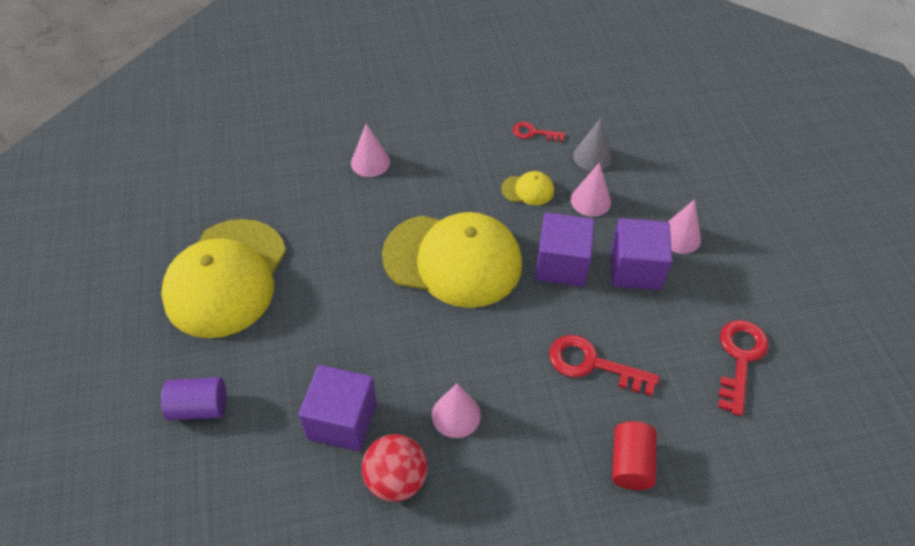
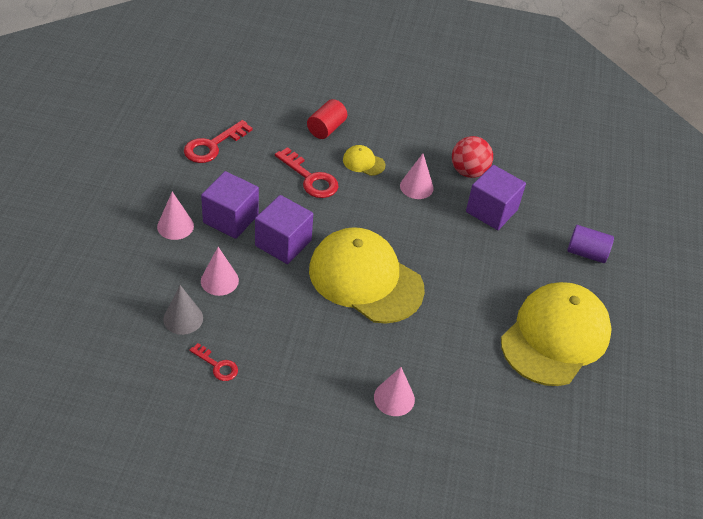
camera: 160 degrees left, 5 degrees down
yellow cap [501,171,554,205] -> yellow cap moved to [343,145,385,176]

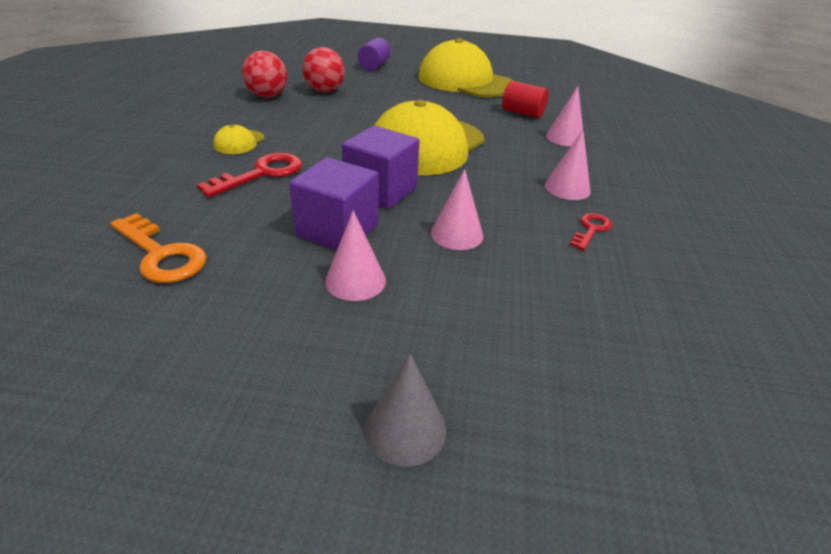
camera: 90 degrees left, 10 degrees down
grey cone [163,285,203,335] -> grey cone moved to [365,354,446,467]
red key [184,120,253,163] -> orange key [110,213,207,283]
red cylinder [307,99,347,139] -> red cylinder moved to [502,81,549,118]
pink cone [400,154,434,199] -> pink cone moved to [545,130,591,200]
purple cube [466,165,526,230] -> red ball [302,47,345,92]

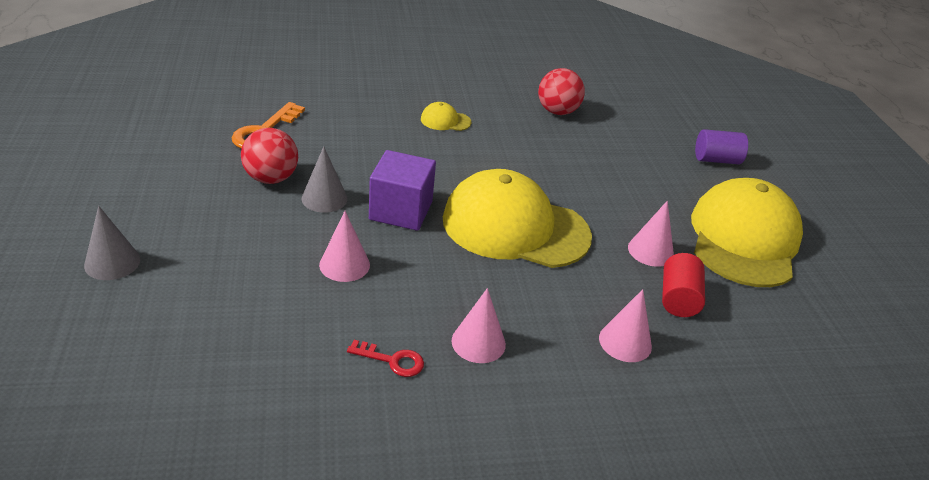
camera: 70 degrees right, 0 degrees up
red key [197,153,302,197] -> none
purple cube [289,157,378,250] -> grey cone [301,146,348,213]
red ball [302,47,345,92] -> red ball moved to [241,128,298,184]
pink cone [325,210,386,301] -> pink cone moved to [628,201,674,267]

